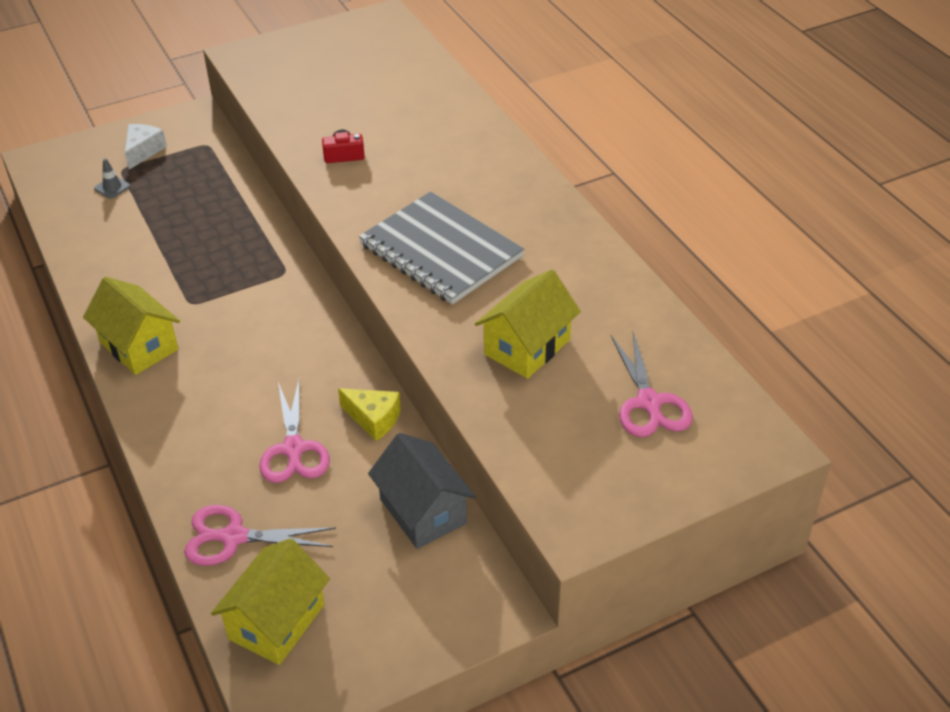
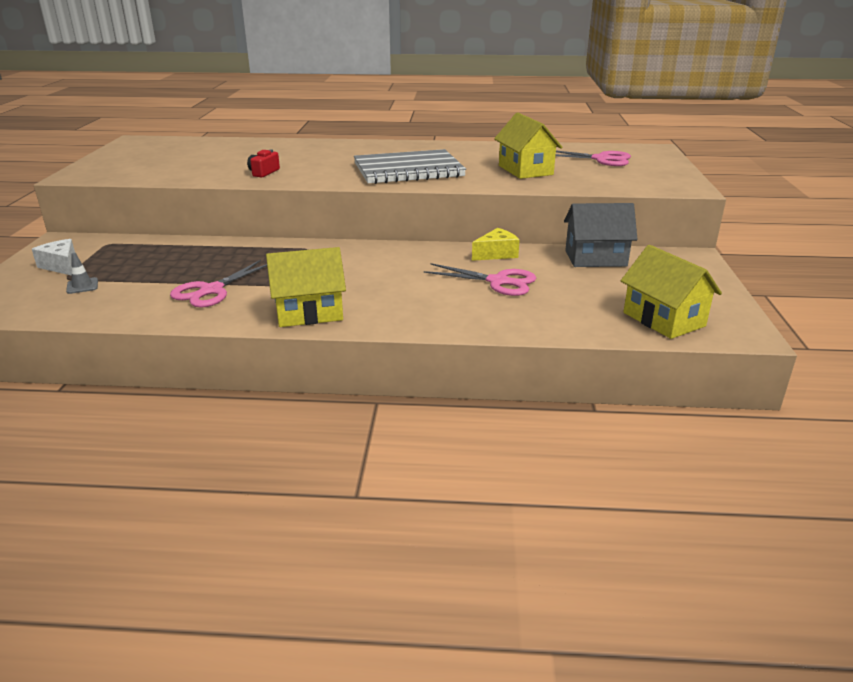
camera: 60 degrees left, 15 degrees down
pink scissors [184,505,336,566] -> pink scissors moved to [170,260,267,308]

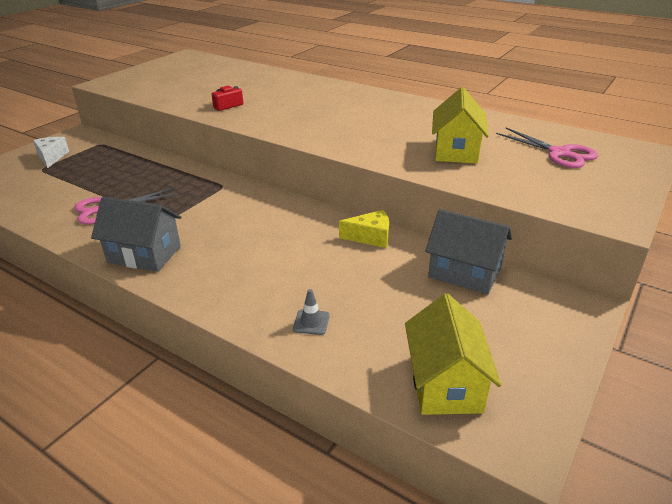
camera: 30 degrees right, 5 degrees up
grey traffic cone [66,253,98,294] -> grey traffic cone moved to [293,289,330,335]
yellow house [266,247,346,327] -> grey house [91,197,182,272]
grey notebook [354,149,466,184] -> none
pink scissors [424,263,536,296] -> none

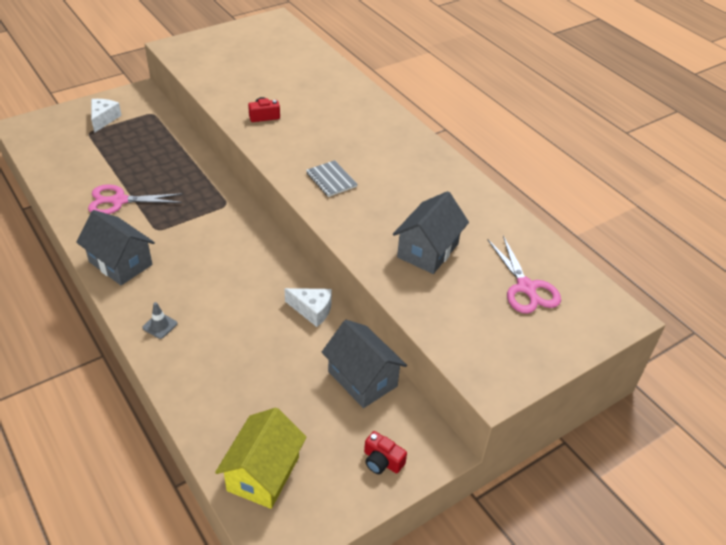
camera: 20 degrees right, 10 degrees up
grey traffic cone [293,289,330,335] -> grey traffic cone moved to [142,302,177,339]
yellow cheese [339,210,389,248] -> white cheese [285,288,332,327]
yellow house [432,87,489,164] -> grey house [393,191,469,274]
none -> grey notebook [306,160,358,197]
none -> red camera [364,431,407,474]

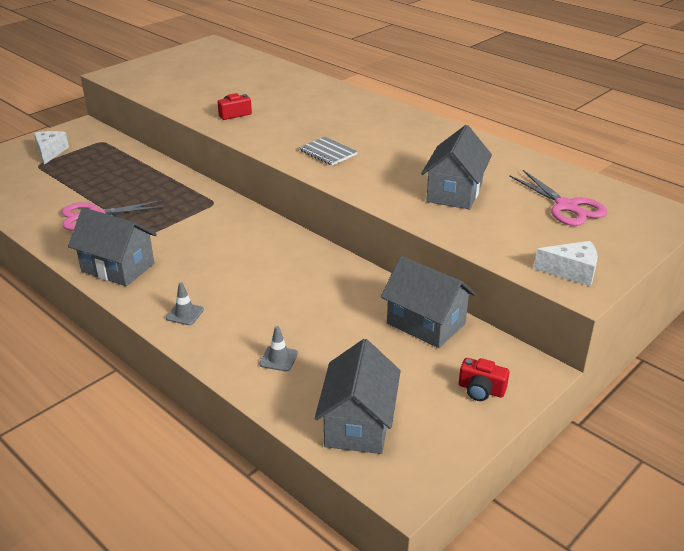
camera: 10 degrees left, 10 degrees down
yellow house [215,408,307,509] -> grey house [315,339,401,454]
white cheese [285,288,332,327] -> white cheese moved to [534,241,598,286]
none -> grey traffic cone [259,326,298,372]

